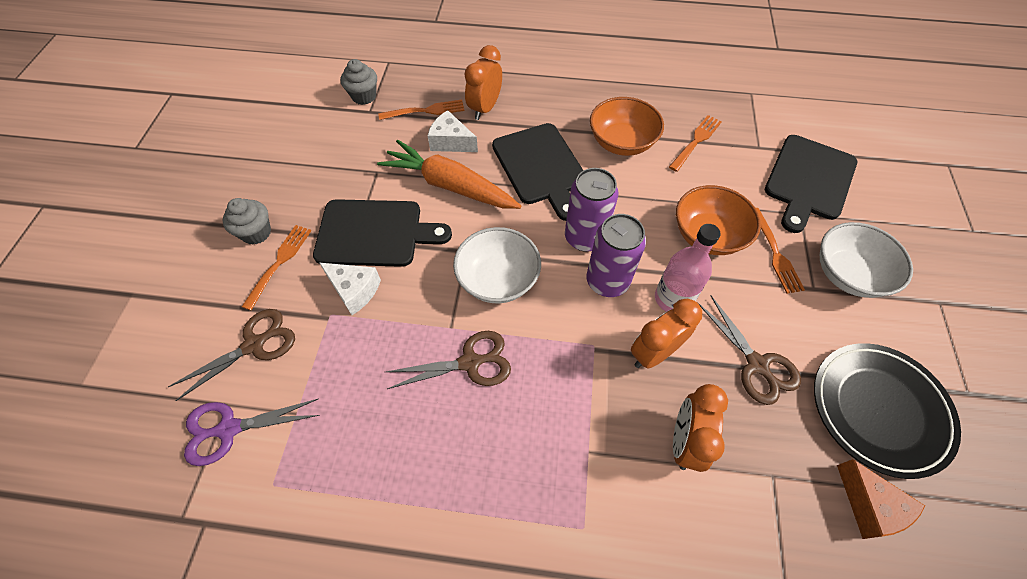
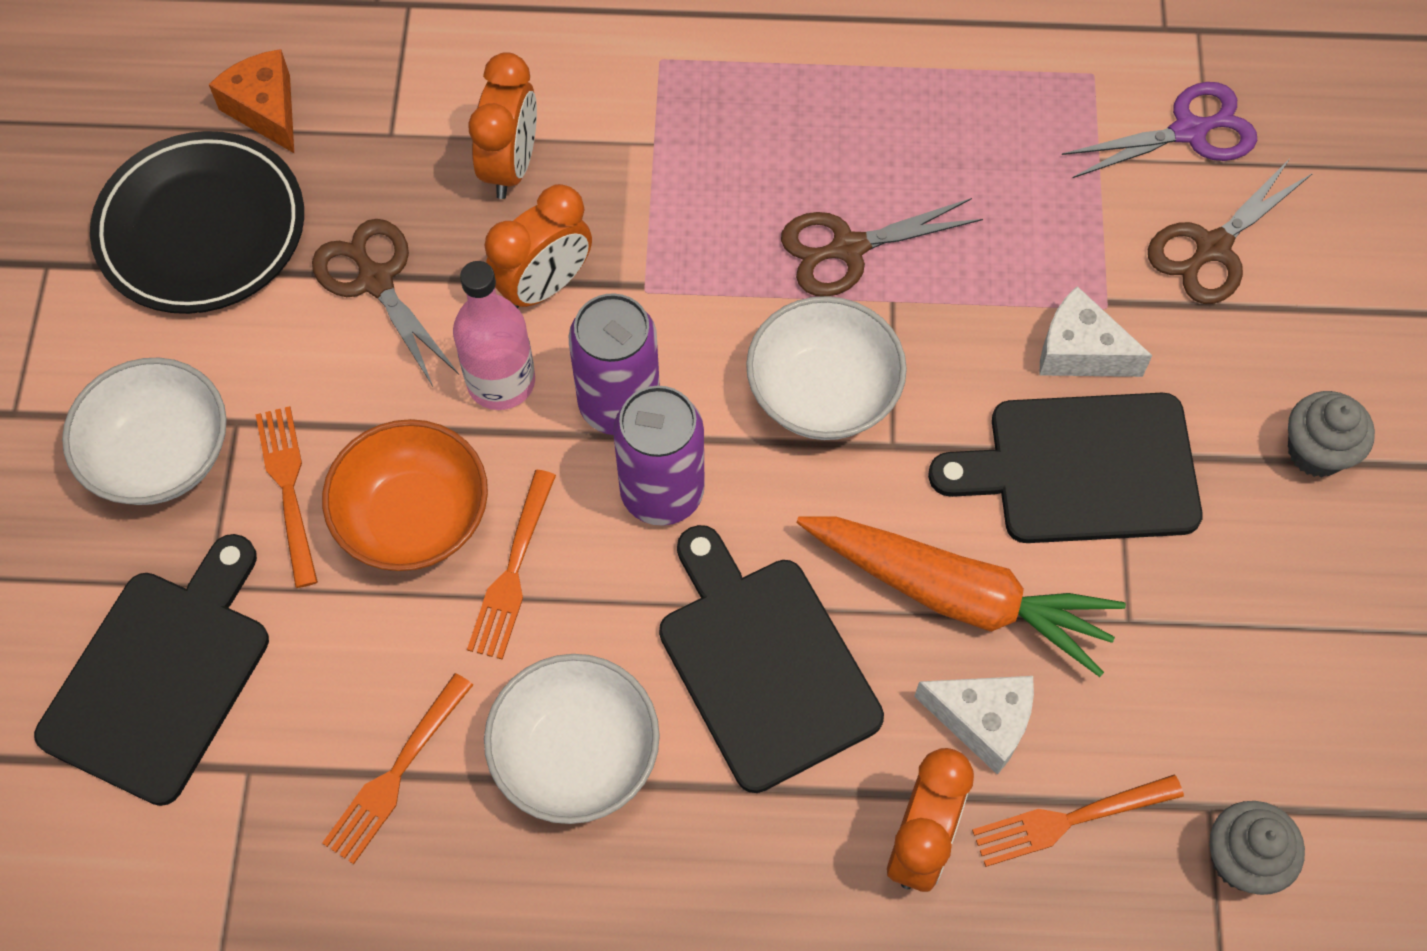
camera: 175 degrees right, 5 degrees up
orange fork [242,225,311,310] -> orange fork moved to [467,470,556,660]
orange bowl [590,97,664,156] -> white bowl [484,654,660,824]

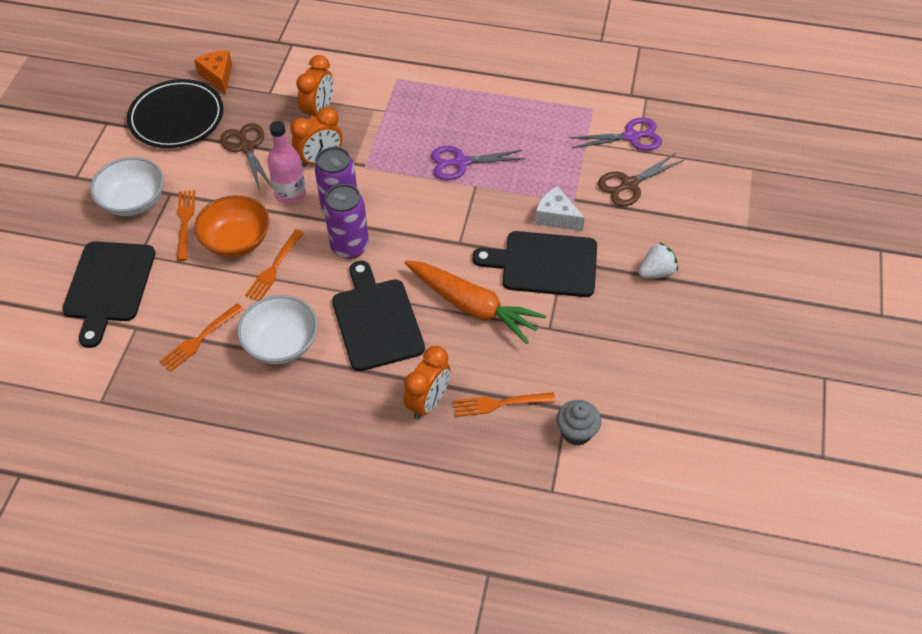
camera: 10 degrees right, 10 degrees down
black cutting board [34,534,269,806] -> black cutting board turned 150 degrees clockwise [62,241,155,348]
white bowl [746,296,907,440] -> none
brown scissors [781,198,983,296] -> purple scissors [431,146,525,180]
white cheese [914,676,1034,775] -> none
grey cupcake [1288,391,1375,477] -> white strawberry [638,242,678,278]

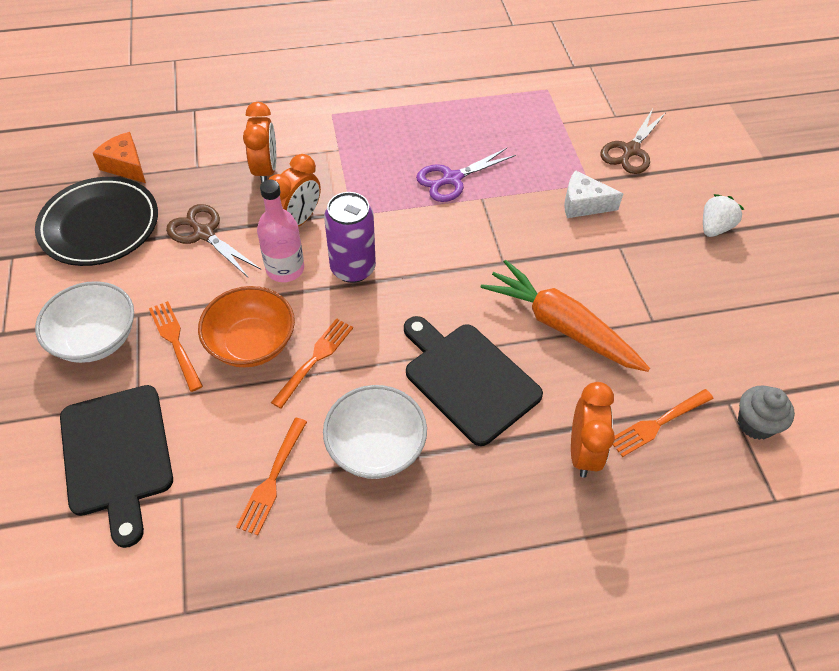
camera: 25 degrees left, 0 degrees up
orange fork [245,229,304,301] -> orange fork turned 150 degrees counterclockwise [271,318,353,409]
purple can [323,184,369,259] -> none
orange carrot [405,260,546,344] -> orange carrot turned 150 degrees counterclockwise [480,260,650,372]
black cutting board [472,231,597,297] -> none
purple scissors [569,118,662,150] -> none

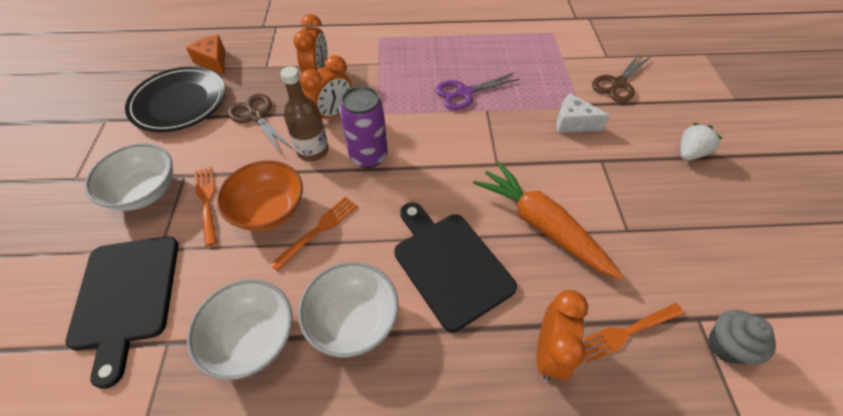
camera: 10 degrees right, 0 degrees up
orange fork [236,418,307,535] -> white bowl [187,279,293,380]
pink bottle [257,180,304,282] -> brown bottle [280,66,329,162]

